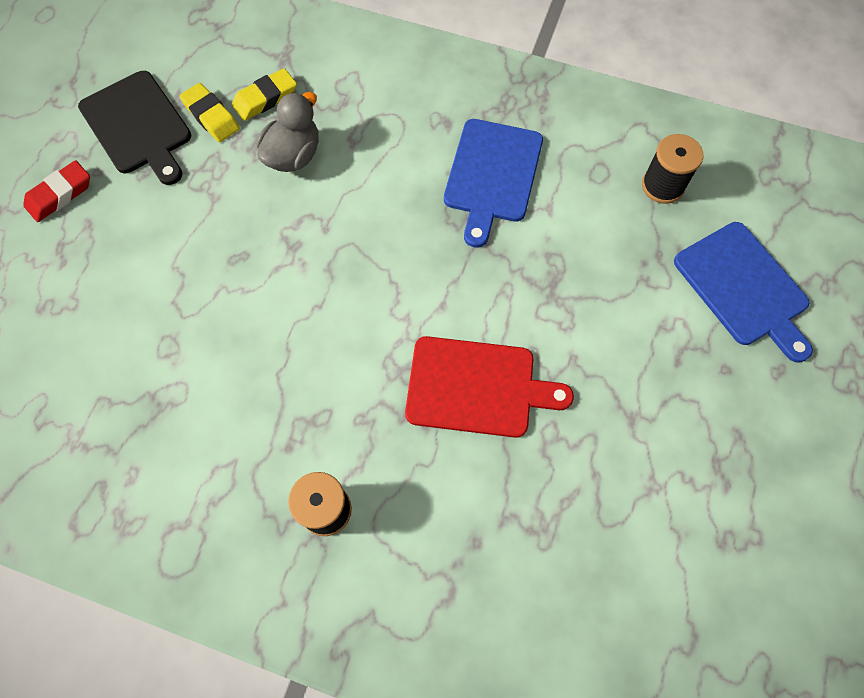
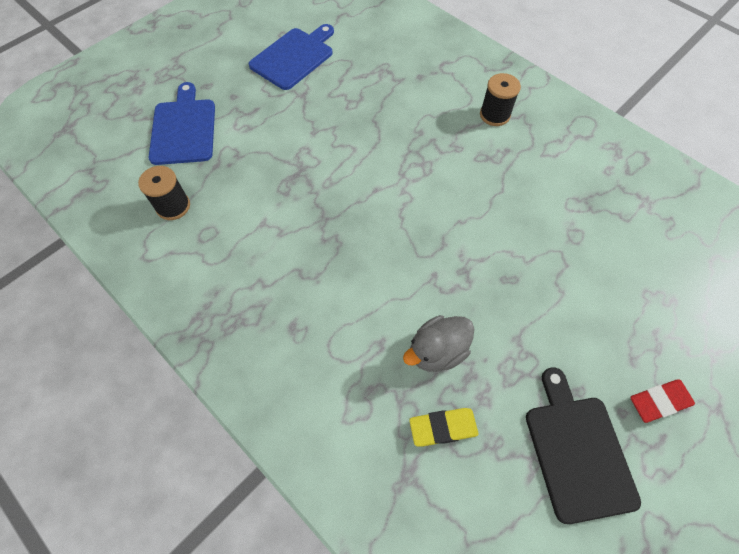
camera: 155 degrees left, 5 degrees down
yellow eraser [179,83,240,142] -> none
red cutting board [405,336,574,438] -> none
blue cutting board [444,119,543,248] -> blue cutting board moved to [249,24,334,90]

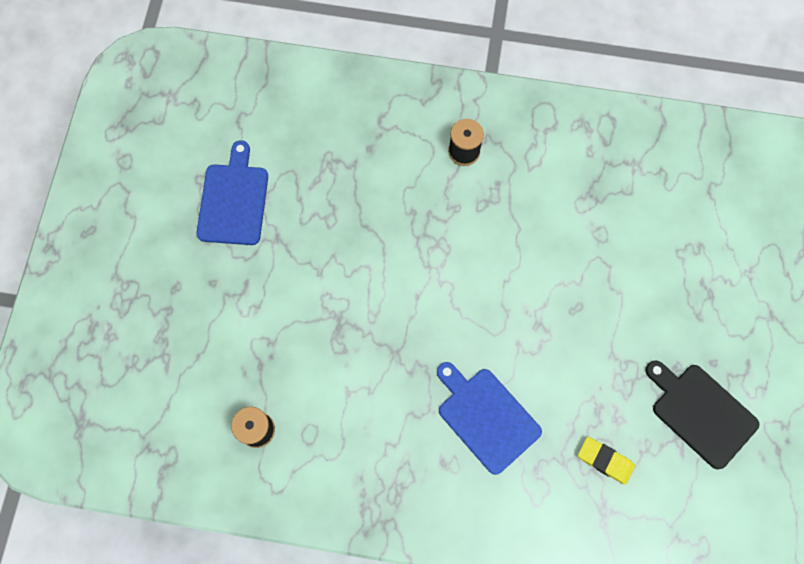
camera: 35 degrees left, 10 degrees up
blue cutting board [149,82,215,165] -> blue cutting board moved to [437,362,542,475]
grey duck [403,315,474,372] -> none
yellow eraser [409,408,479,446] -> yellow eraser turned 75 degrees clockwise [578,437,635,485]
red eraser [630,379,695,423] -> none

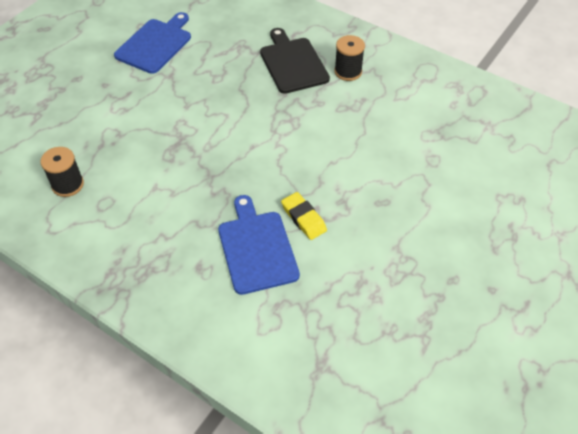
camera: 25 degrees right, 20 degrees down
yellow eraser [578,437,635,485] -> yellow eraser moved to [281,192,327,240]
black cutting board [645,360,759,469] -> black cutting board moved to [260,28,330,94]

